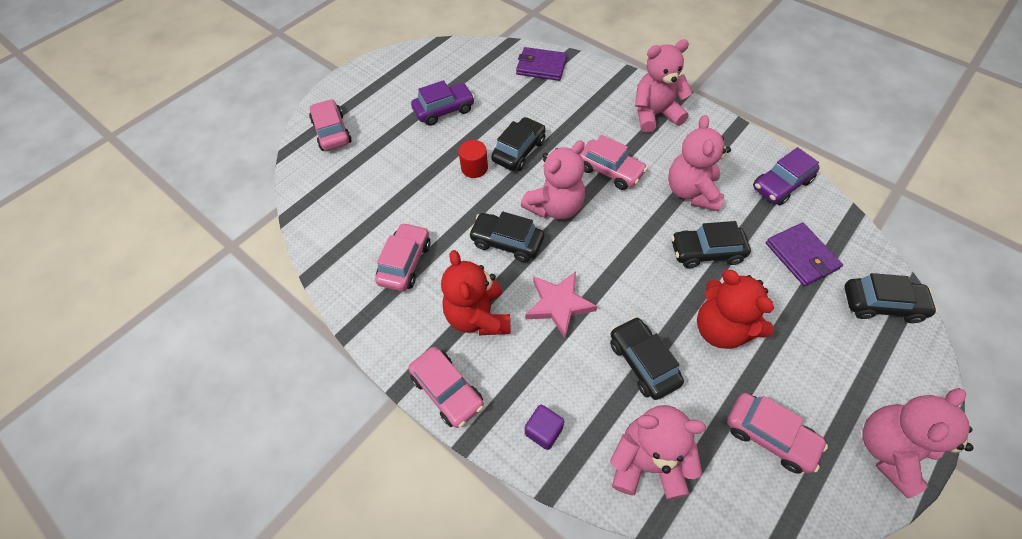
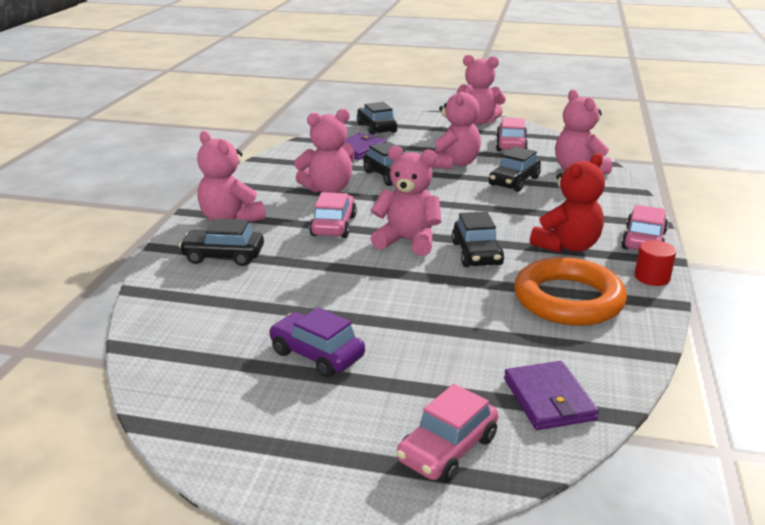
camera: 120 degrees left, 30 degrees down
pink car [375,222,430,291] -> orange ring [514,257,627,326]
red cylinder [458,140,488,178] -> red cylinder moved to [635,240,676,286]
black car [491,117,546,171] -> black car moved to [179,218,264,266]
purple wallet [516,47,567,81] -> purple wallet moved to [504,361,599,430]
pink star [525,272,597,338] -> none
purple cube [525,405,565,450] -> none
red teddy bear [697,270,774,349] -> pink teddy bear [431,85,481,169]
purple car [753,147,820,205] -> none

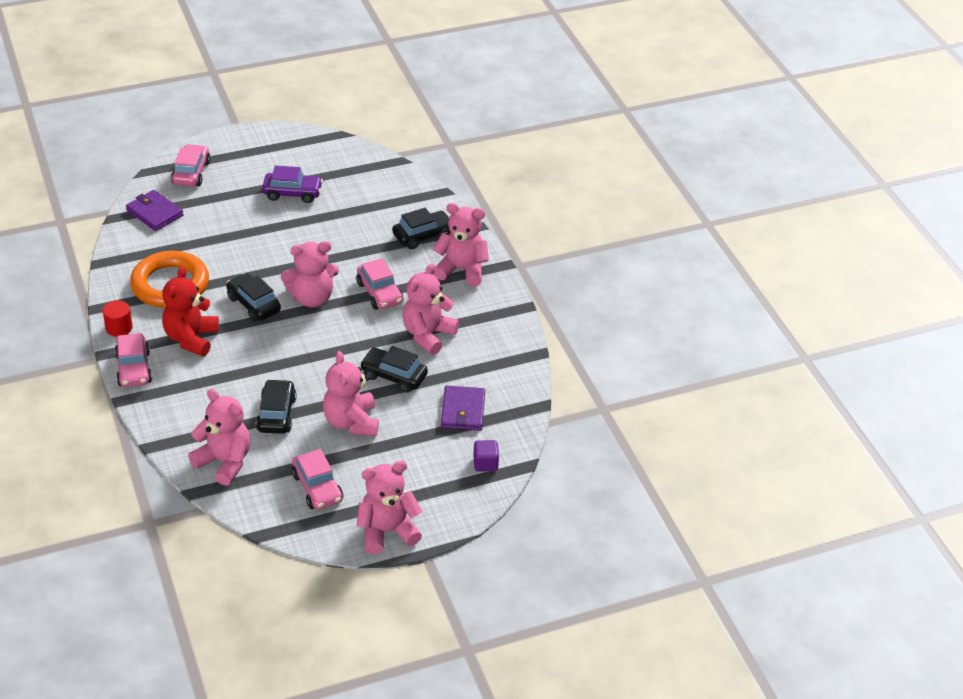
camera: 145 degrees right, 15 degrees up
black car [357,102,397,135] -> purple cube [473,440,499,472]

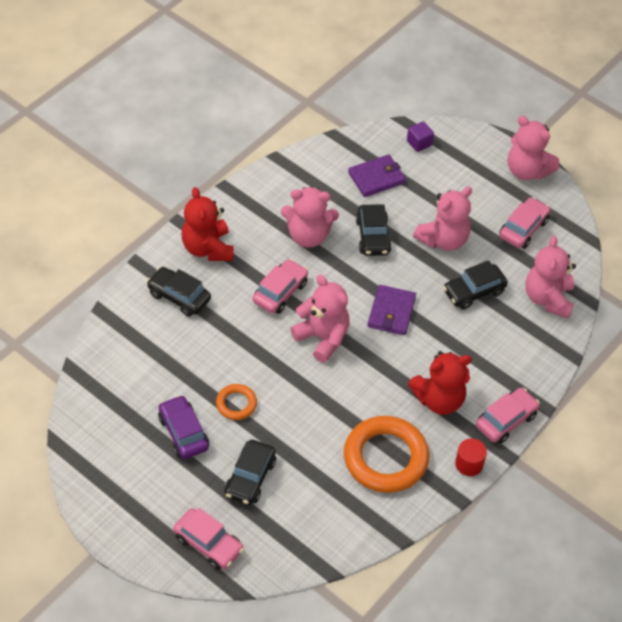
camera: 120 degrees left, 10 degrees up
purple wallet [126,190,184,231] -> purple wallet moved to [368,285,416,335]
pink car [171,144,211,186] -> pink car turned 120 degrees counterclockwise [173,508,244,570]
black car [226,273,281,322] -> black car moved to [224,440,276,505]
pink teddy bear [433,203,489,286] -> red teddy bear [182,187,233,261]
none -> orange ring [216,384,257,420]

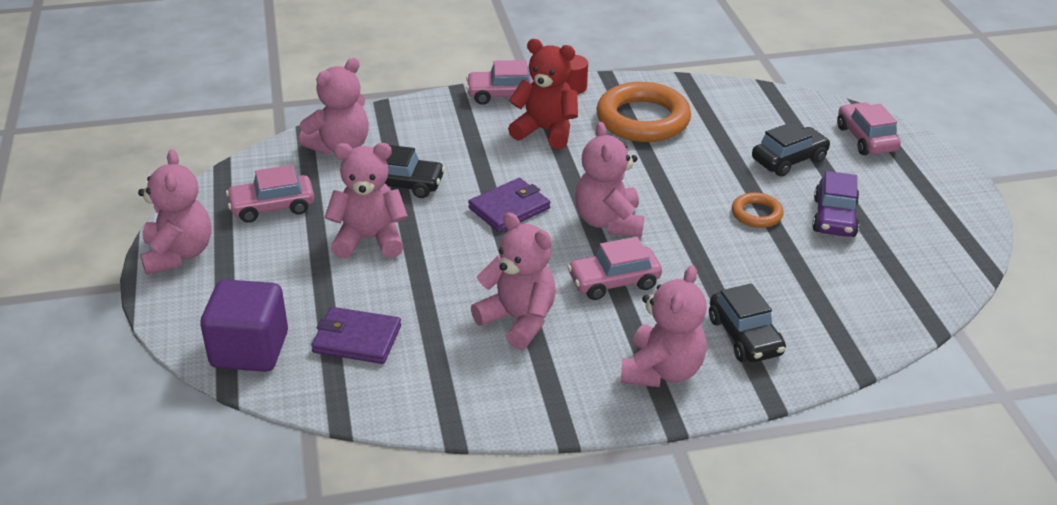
camera: 140 degrees left, 15 degrees down
red teddy bear [182,187,233,261] -> pink teddy bear [620,265,707,387]
black car [356,204,392,256] -> none
purple cube [407,122,434,152] -> purple cube [200,279,288,372], size x2.02

